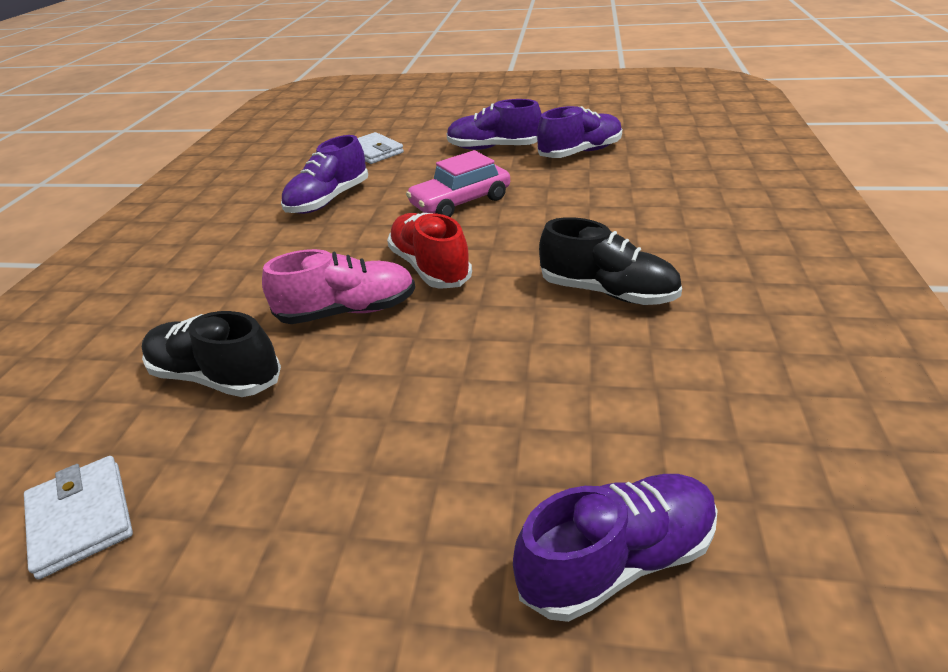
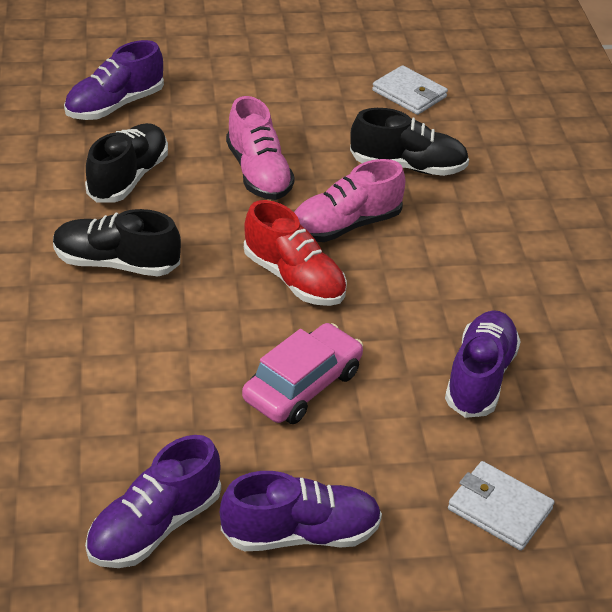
camera: 160 degrees right, 5 degrees up
none -> black shoe [85,123,168,203]
none -> pink shoe [226,96,295,200]

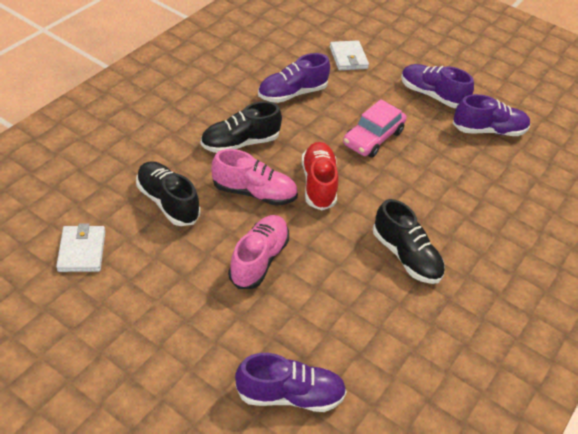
camera: 140 degrees left, 5 degrees up
black shoe [85,123,168,203] -> black shoe moved to [201,101,282,153]
pink car [242,323,363,424] -> pink car turned 45 degrees counterclockwise [343,99,406,157]

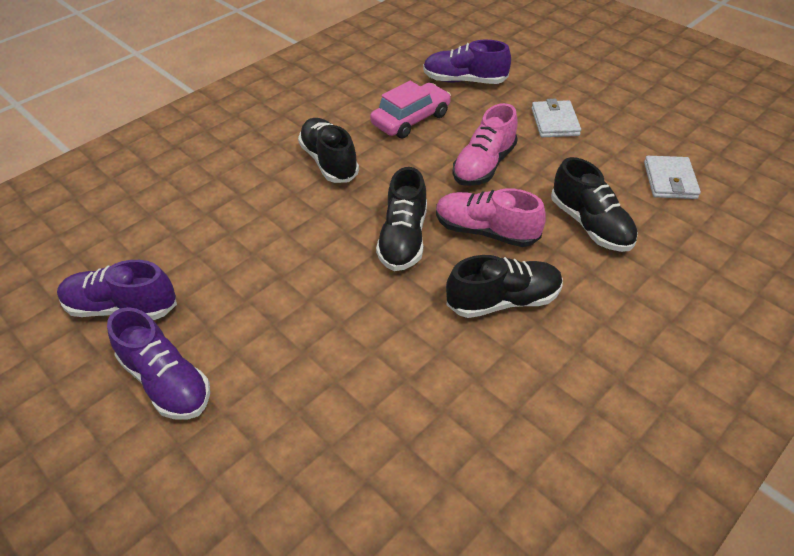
camera: 165 degrees left, 0 degrees up
purple shoe [258,53,330,103] -> none
red shoe [302,142,338,211] -> black shoe [376,167,427,271]
white wallet [330,40,369,70] -> white wallet moved to [532,99,581,137]
pink car [343,99,406,157] -> pink car moved to [370,81,451,139]

